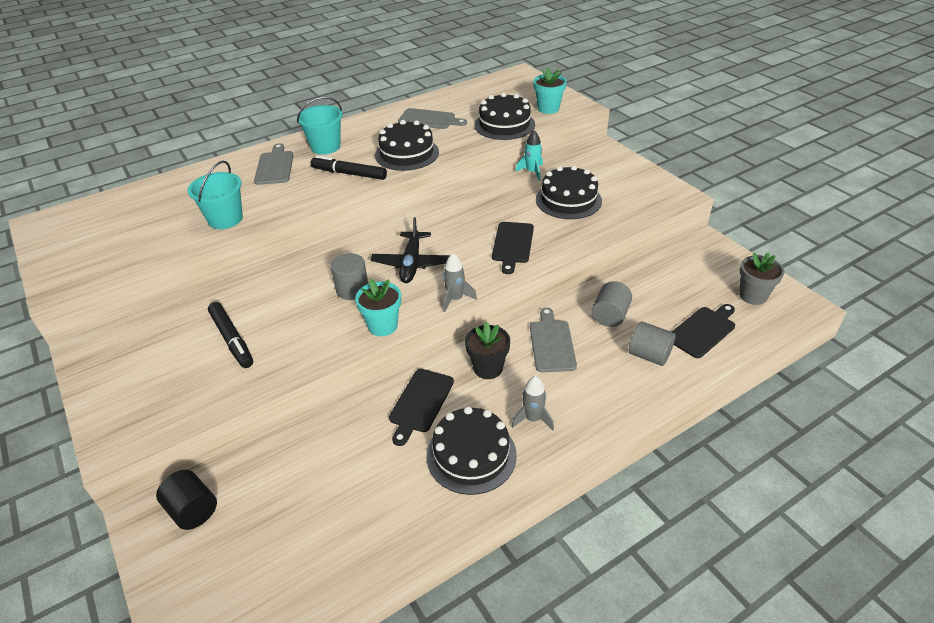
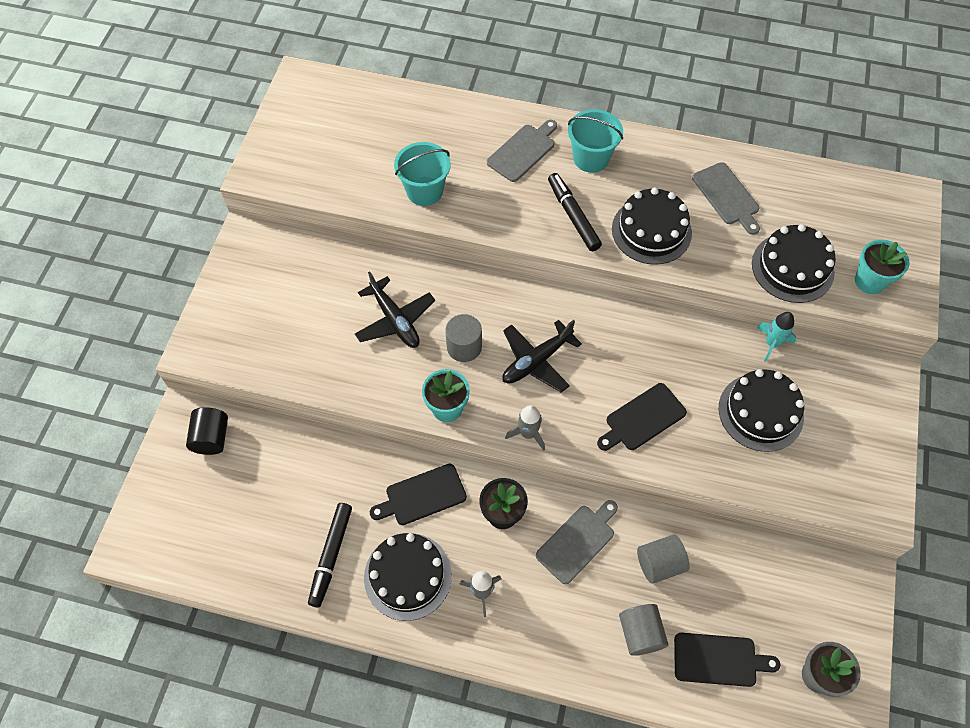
camera: 45 degrees right, 20 degrees up
black marker [208,302,253,368] -> black marker moved to [308,503,352,608]
none -> black plane [355,271,435,348]

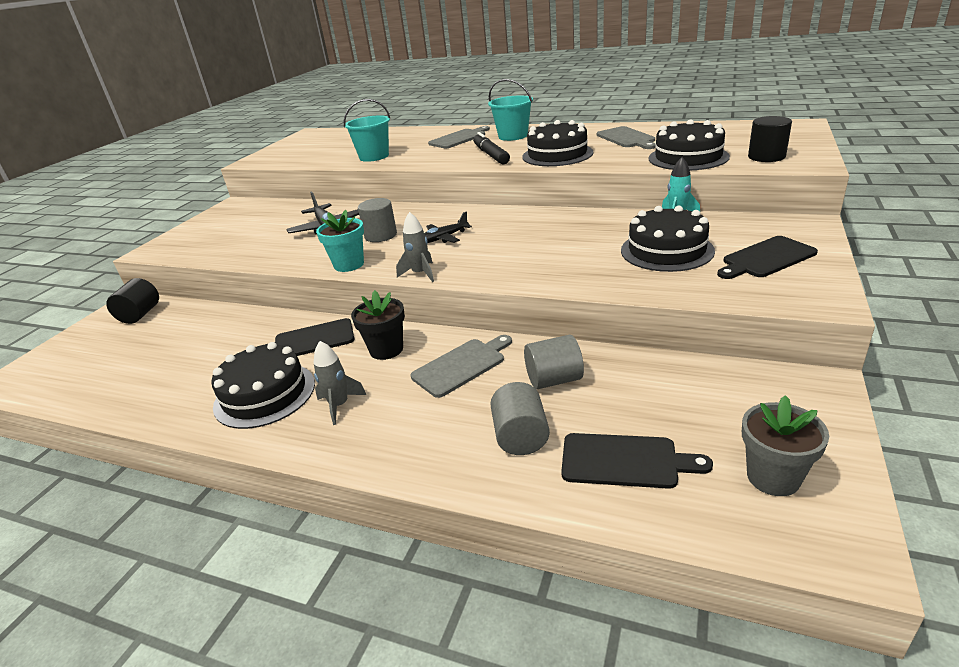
camera: 10 degrees right, 30 degrees down
black marker [308,503,352,608] -> none
black plane [502,320,582,393] -> black plane [424,212,472,243], size x0.65
black cutting board [597,383,687,451] -> black cutting board moved to [717,236,818,279]
turquoise flower pot [855,240,909,294] -> black cylinder [748,116,792,162]

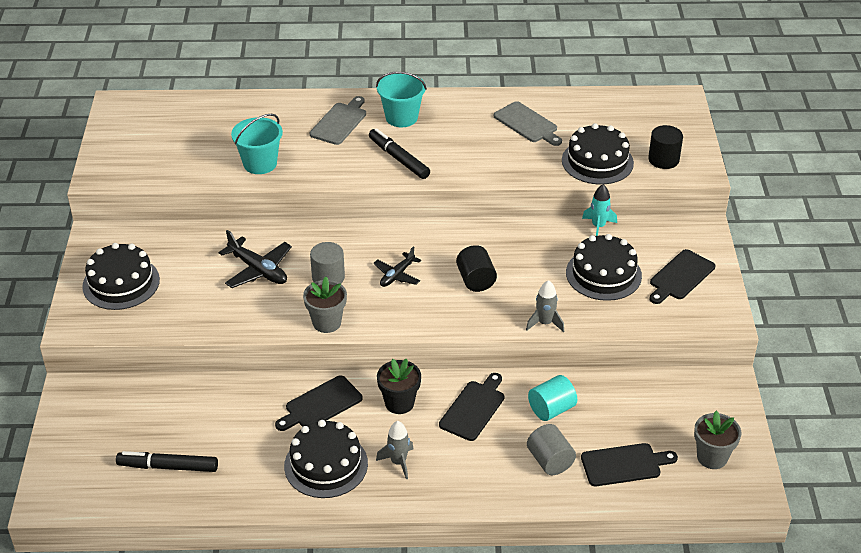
camera: 25 degrees left, 10 degrees up
black cylinder [106,278,159,324] -> black cylinder moved to [456,245,497,292]
turquoise flower pot [316,210,364,272] -> grey flower pot [303,277,347,333]
grey rocket [396,212,434,282] -> grey rocket moved to [526,280,564,332]
grey cutting board [411,335,512,398] -> black cutting board [439,373,504,441]
black cake [522,120,593,166] -> black cake moved to [82,243,160,310]
grey cylinder [524,335,584,389] -> turquoise cylinder [528,375,577,421]
none -> black marker [116,451,218,472]

